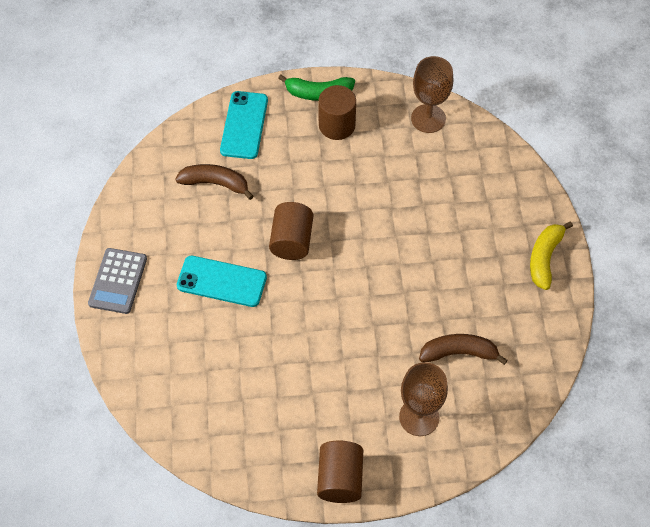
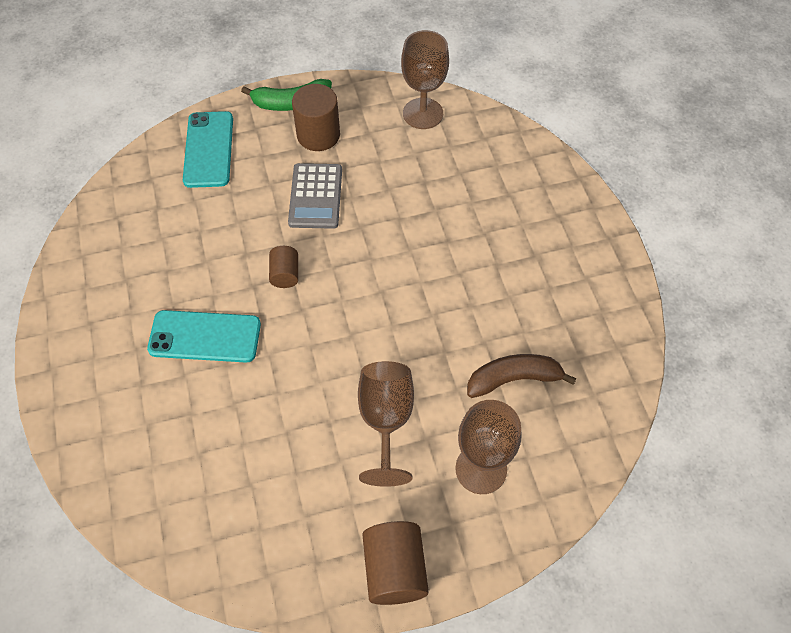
camera: 10 degrees left, 0 degrees up
grey calculator [88,248,147,314] -> grey calculator moved to [288,163,342,229]
brown banana [175,164,254,200] -> none
brown cylinder [269,202,313,260] -> brown cylinder [269,246,298,288], size x0.59
yellow banana [530,221,573,290] -> none
none -> brown goblet [358,361,414,487]

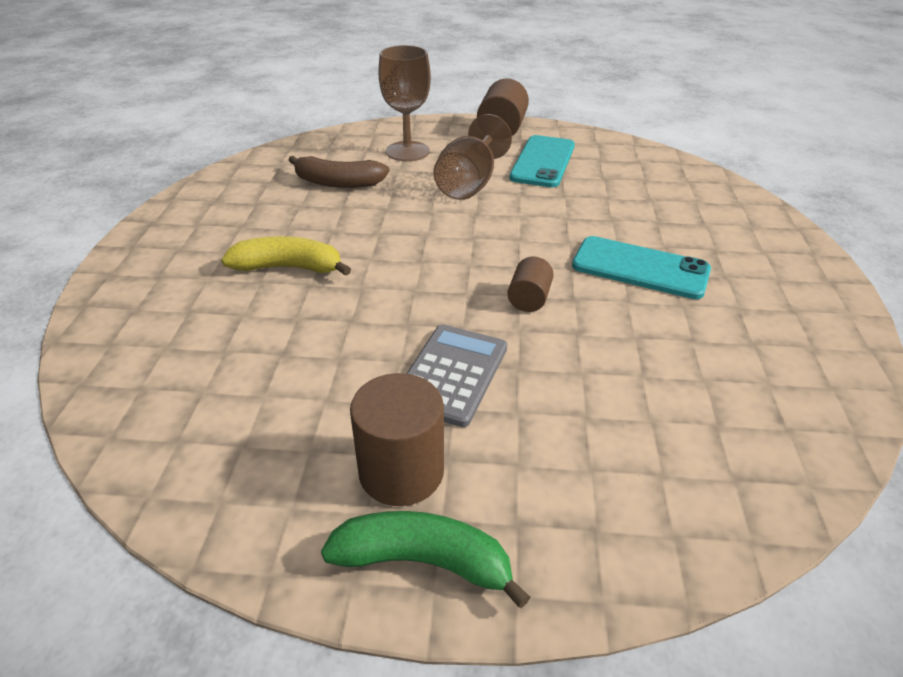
camera: 160 degrees left, 20 degrees down
turquoise phone [183,111,233,188] -> turquoise phone moved to [509,135,575,187]
brown goblet [401,30,449,129] -> none
none -> yellow banana [221,236,351,276]

